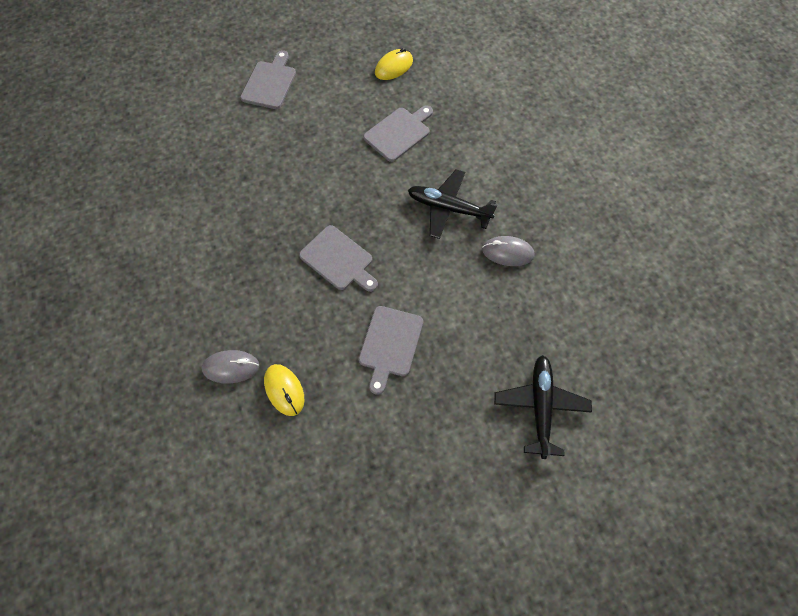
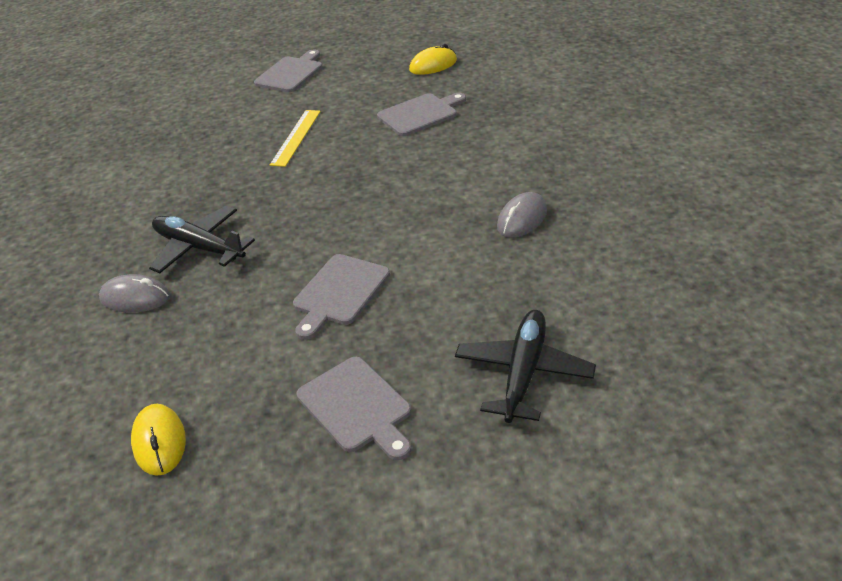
camera: 15 degrees right, 25 degrees down
yellow mouse [264,364,304,416] -> yellow mouse moved to [131,404,186,476]
grey cutting board [299,225,378,292] -> grey cutting board moved to [297,357,411,460]
black plane [408,169,497,239] -> black plane moved to [149,206,255,273]
grey mouse [482,236,535,266] -> grey mouse turned 75 degrees counterclockwise [497,192,547,238]
none -> yellow ruler [270,110,321,167]

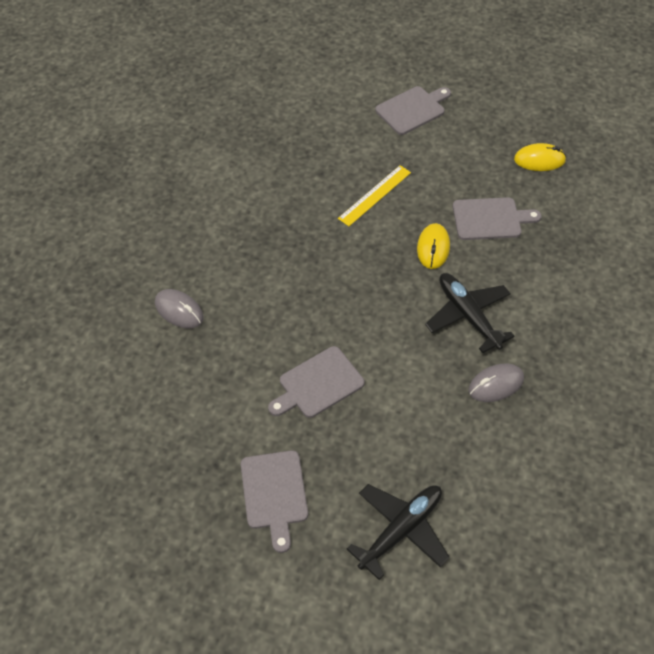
camera: 25 degrees right, 15 degrees up
yellow mouse [131,404,186,476] -> yellow mouse moved to [417,223,450,269]
black plane [149,206,255,273] -> black plane moved to [425,273,515,353]

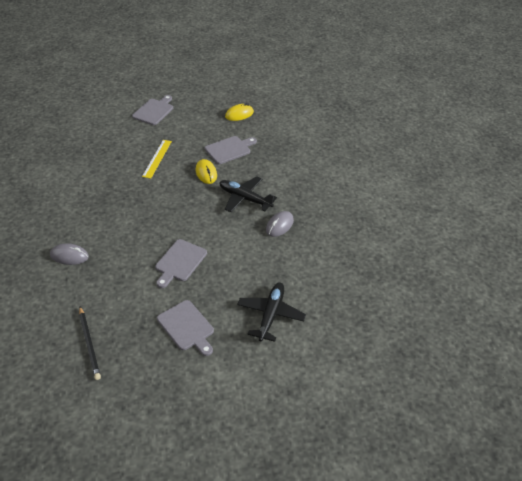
camera: 30 degrees left, 10 degrees down
none -> black pencil [79,307,101,380]

